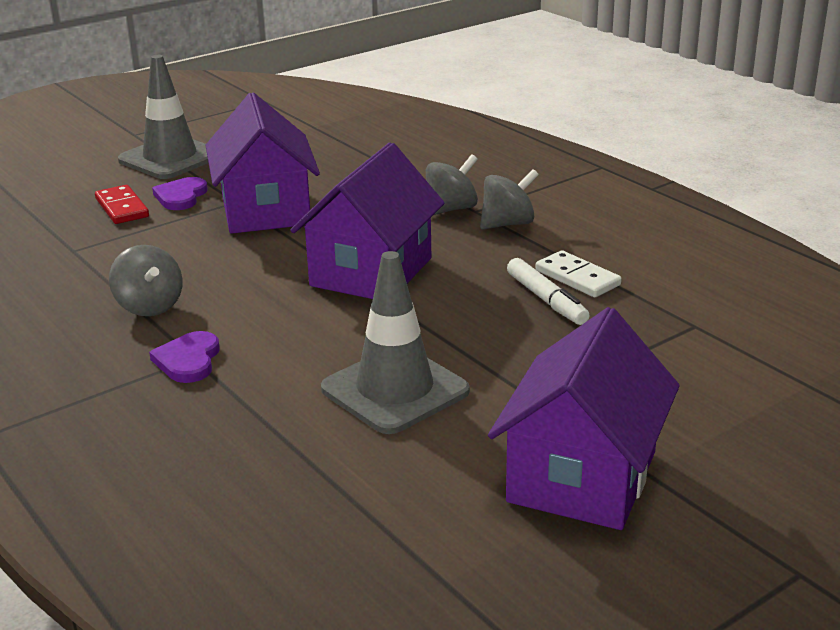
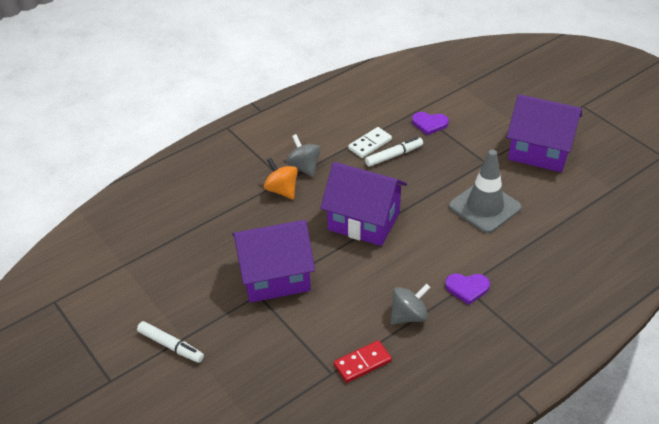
camera: 90 degrees left, 15 degrees up
red domino [95,185,149,224] -> red domino moved to [334,340,392,383]
grey traffic cone [118,55,208,179] -> white marker [137,321,204,363]
purple heart [152,177,208,210] -> purple heart moved to [412,112,449,135]
grey spinning top [426,154,478,215] -> orange spinning top [264,158,298,199]

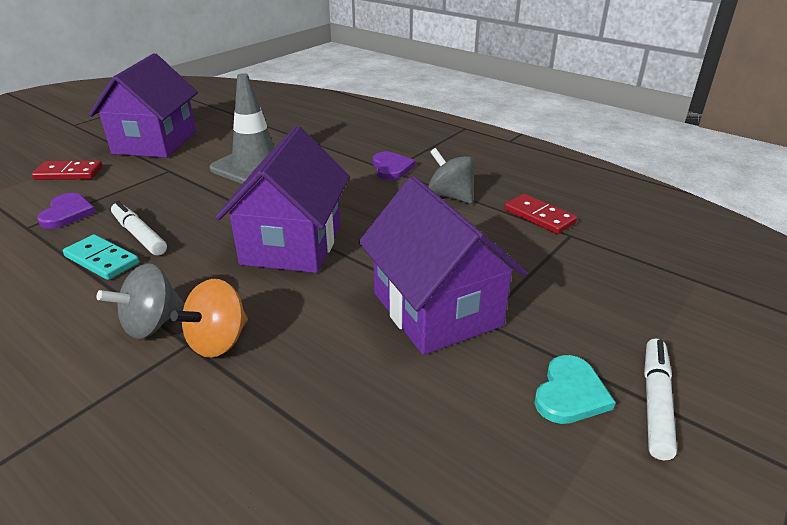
camera: 105 degrees left, 10 degrees down
white domino [348,127,392,158] -> turquoise domino [63,234,139,280]
none -> red domino [32,161,103,180]
none -> turquoise heart [534,355,616,424]

